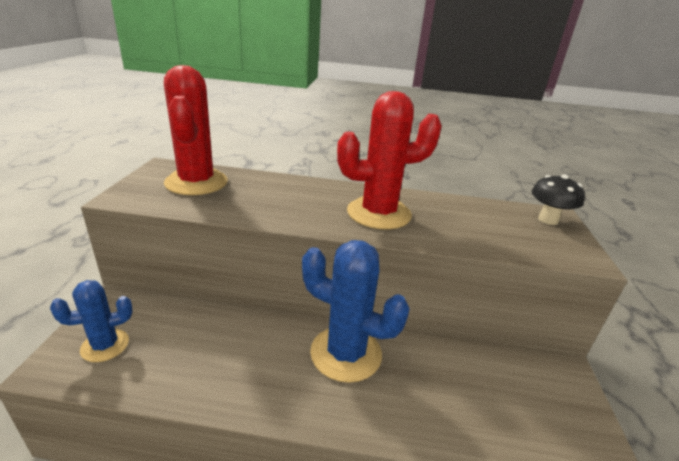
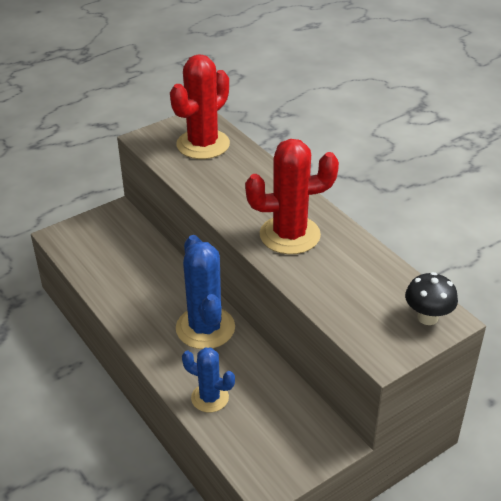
camera: 50 degrees right, 10 degrees up
blue cactus [50,280,132,362] -> blue cactus moved to [182,348,235,412]
red cactus [337,91,442,229] -> red cactus turned 45 degrees counterclockwise [245,139,339,254]

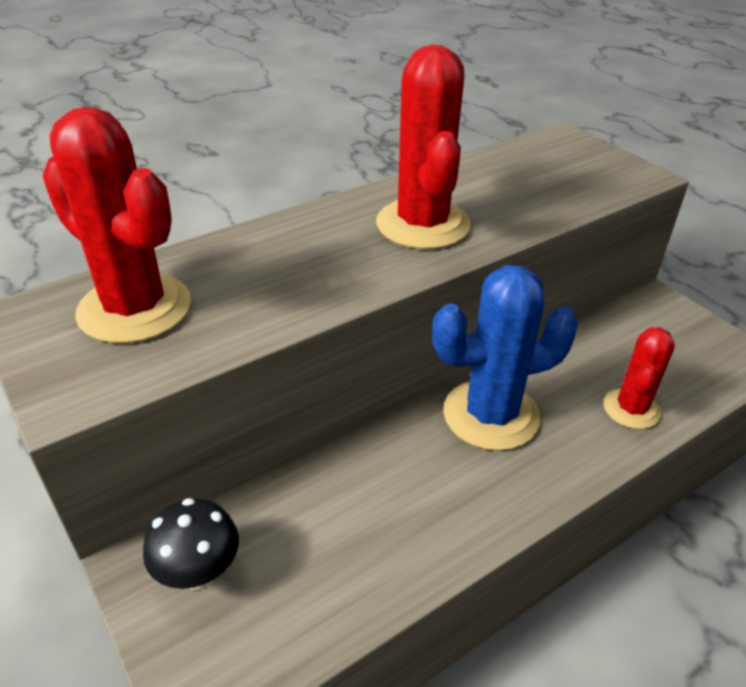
camera: 90 degrees left, 0 degrees up
blue cactus [182,348,235,412] -> red cactus [604,327,675,429]
black mushroom [405,272,458,325] -> black mushroom moved to [143,498,239,590]

